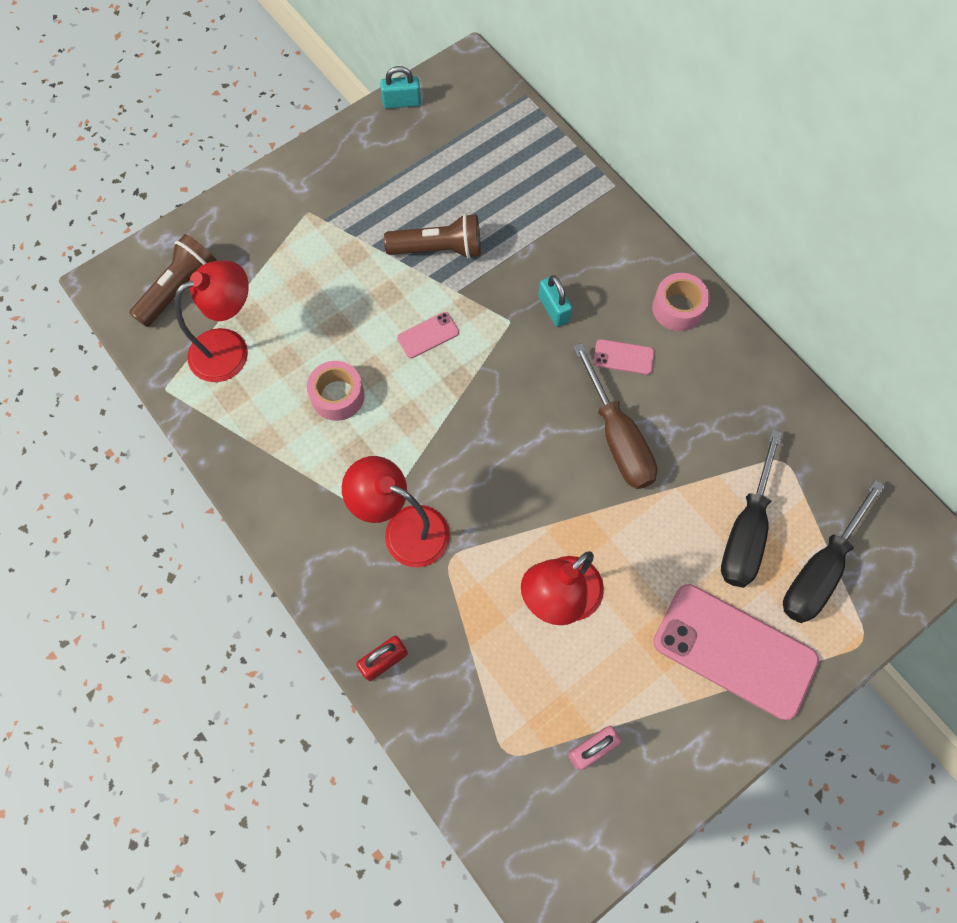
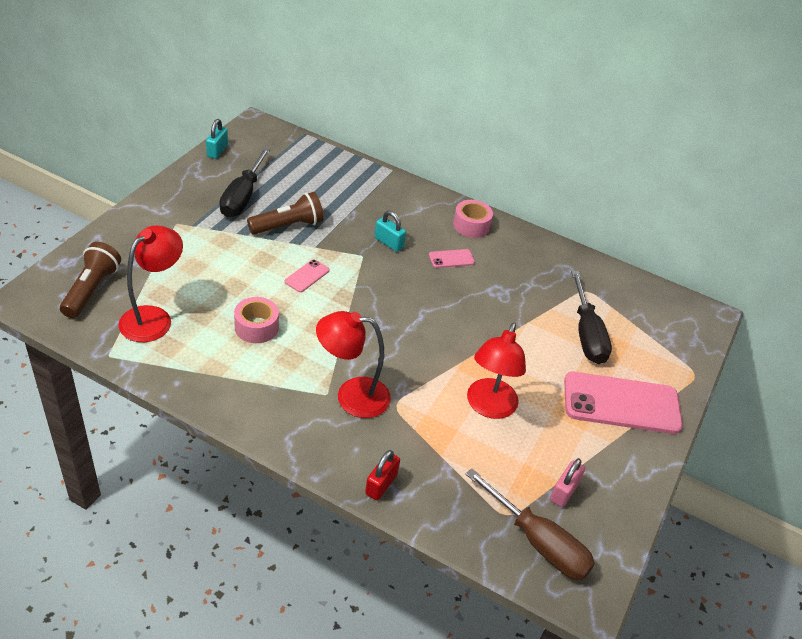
camera: 30 degrees left, 25 degrees down
turquoise padlock [380,66,421,109] -> turquoise padlock turned 45 degrees counterclockwise [206,119,228,159]
brown screwdriver [573,343,657,489] -> brown screwdriver moved to [466,468,595,580]
black screwdriver [783,480,885,623] -> black screwdriver moved to [219,148,270,217]

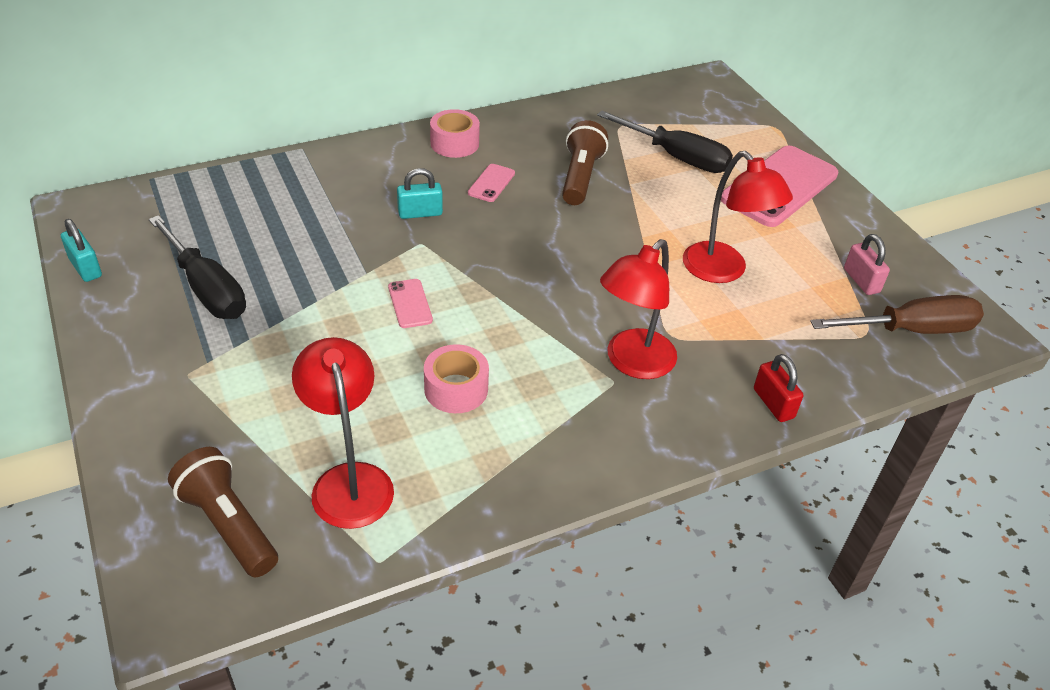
camera: 50 degrees left, 0 degrees up
brown flashlight [247,192,324,235] -> brown flashlight moved to [562,120,608,205]

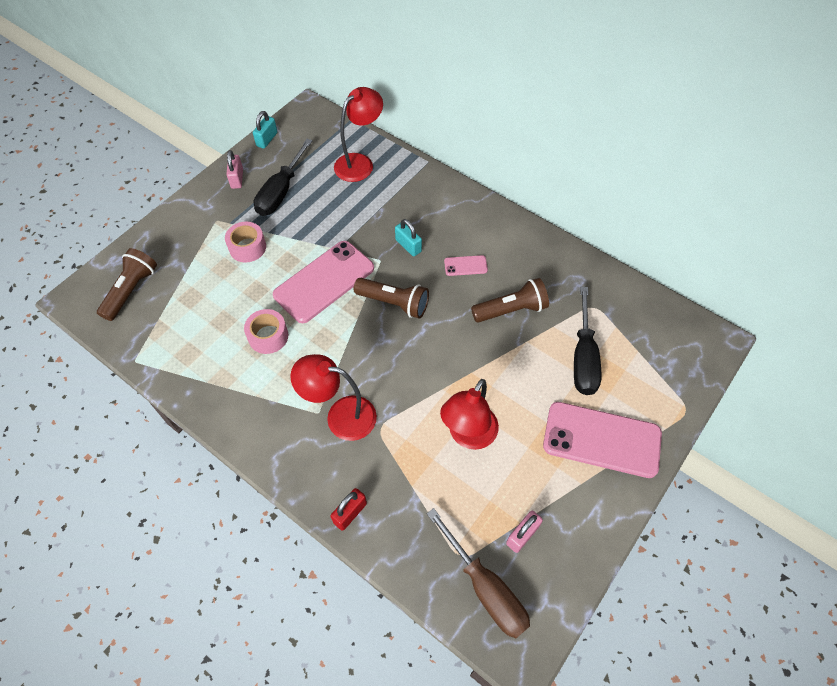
camera: 65 degrees right, 15 degrees up
red lamp [292,337,394,529] -> red lamp moved to [334,87,383,182]
pink phone [388,279,433,328] -> pink phone [273,241,374,323], size x2.31
pink tape [430,109,480,158] -> pink tape moved to [225,222,266,262]
none -> pink padlock [226,150,243,189]
none -> brown flashlight [353,278,429,319]

